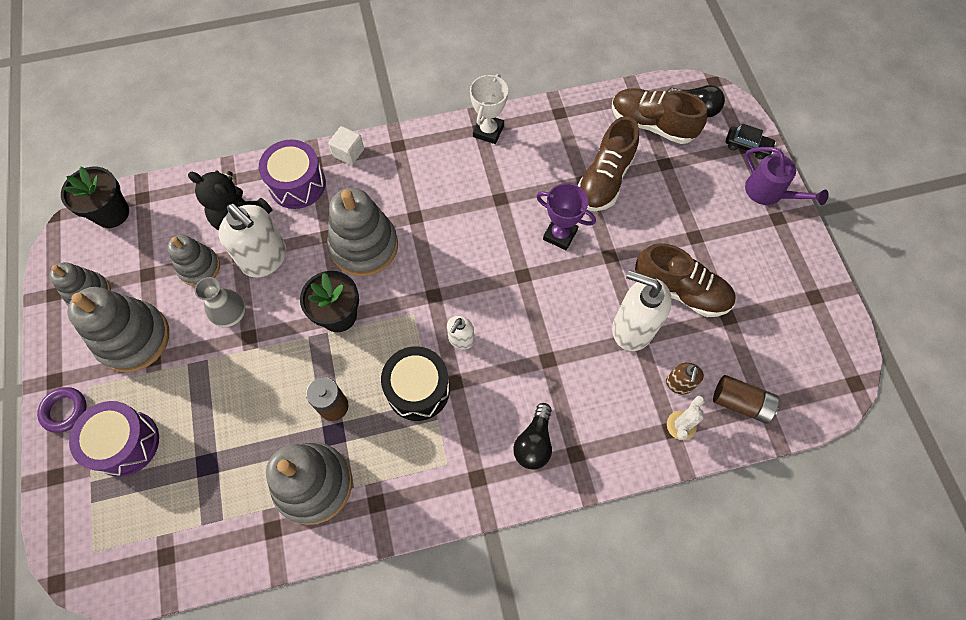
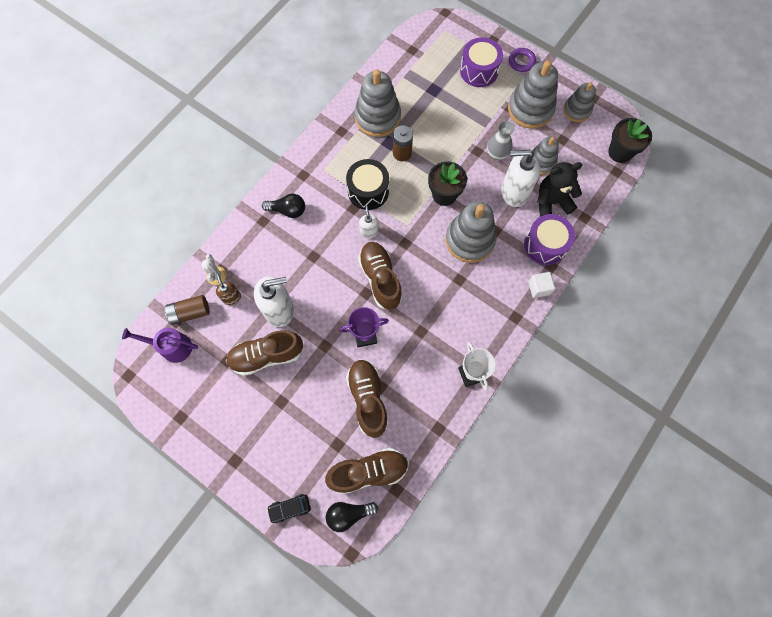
camera: 140 degrees right, 5 degrees up
black light bulb [513,403,552,470] -> black light bulb turned 120 degrees clockwise [262,194,305,218]
purple watering can [745,147,829,205] -> purple watering can moved to [122,328,198,363]
none -> brown shoe [358,242,403,310]

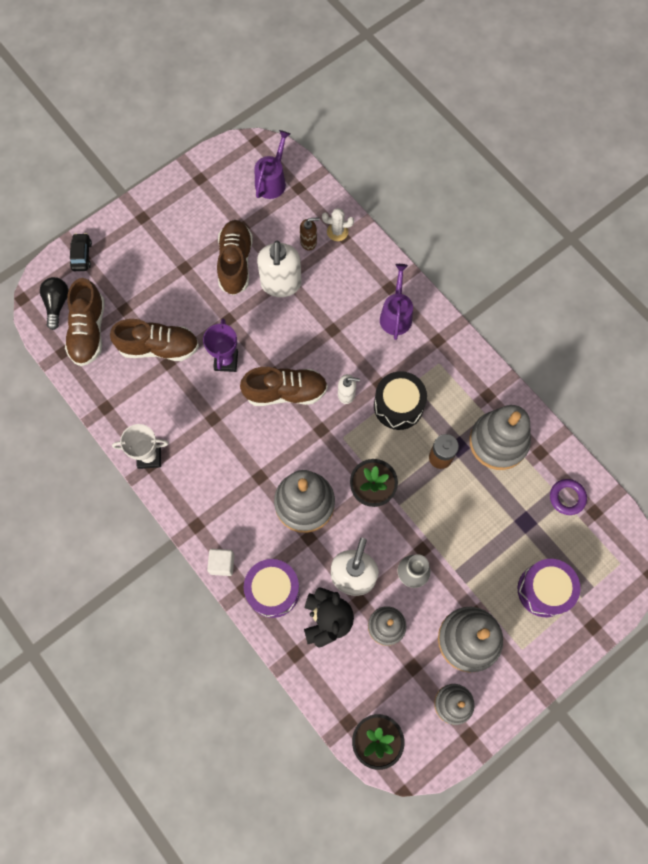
camera: 105 degrees right, 0 degrees up
brown battery [165,295,210,325] -> none
black light bulb [262,194,305,218] -> purple watering can [380,264,413,340]
purple ring [509,48,536,72] -> purple ring moved to [550,479,587,515]

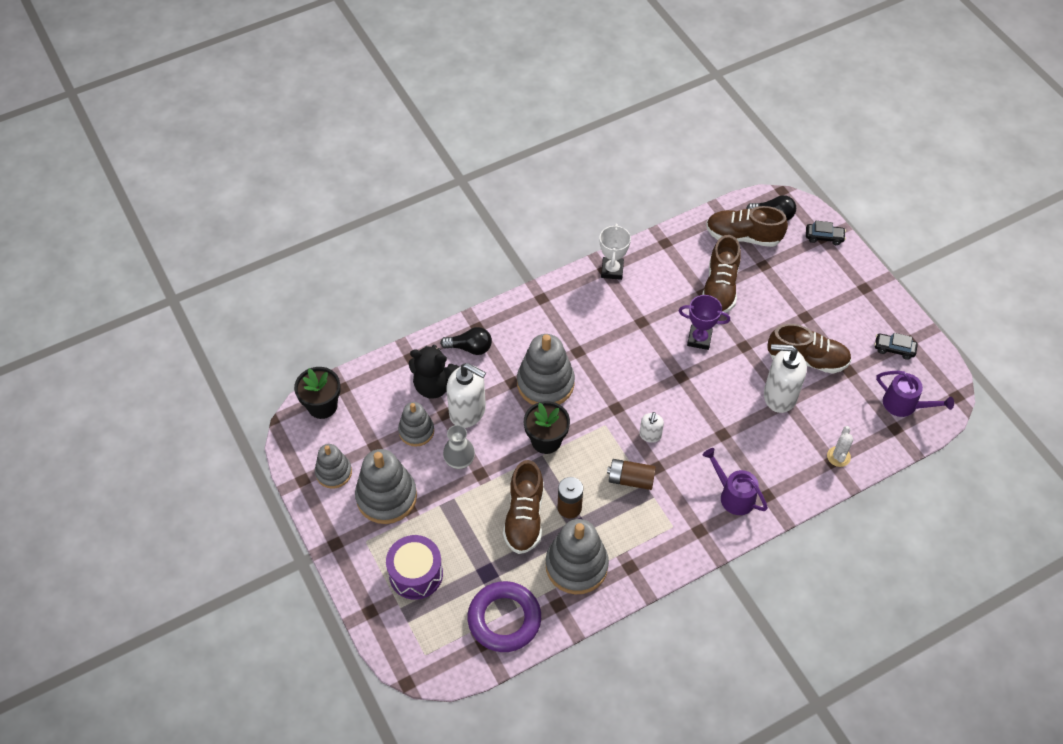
camera: 100 degrees right, 15 degrees down
white cube [207,549,235,576] -> none
brown shoe [240,367,328,406] -> brown shoe moved to [503,460,544,554]
purple drum [244,559,300,618] -> black light bulb [440,327,492,355]
brown soap dispenser [300,217,319,251] -> none
black drum [374,371,427,430] -> brown battery [607,459,656,490]
purple watering can [380,264,413,340] -> purple watering can turned 150 degrees counterclockwise [703,448,768,515]
purple ring [550,479,587,515] -> purple ring [468,581,541,652], size x1.86
none -> black car [874,333,918,360]

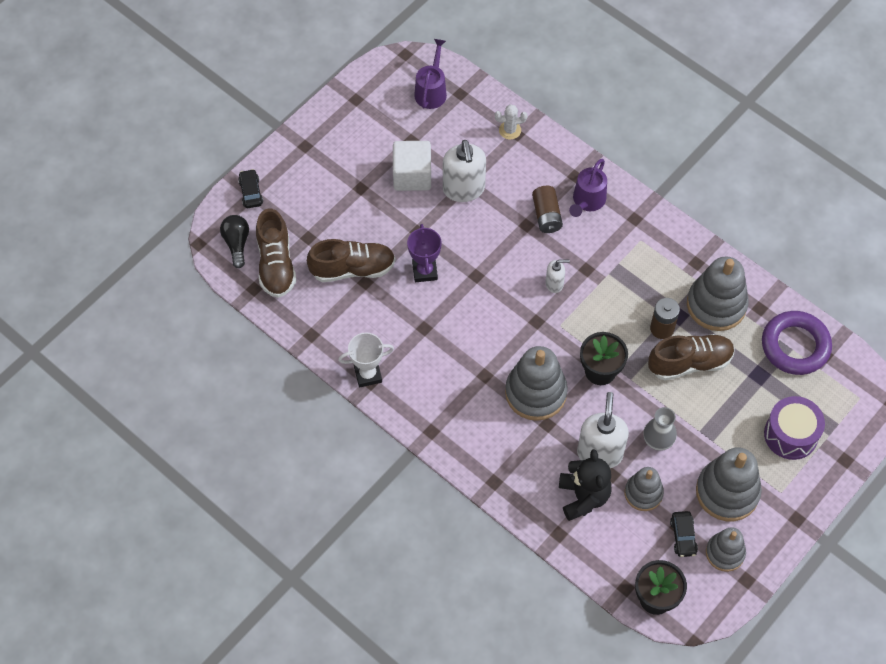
camera: 110 degrees left, 5 degrees up
black light bulb [440,327,492,355] -> none
brown battery [607,459,656,490] -> brown battery moved to [532,186,563,233]
brown shoe [767,324,851,374] -> white cube [393,141,431,191]
black car [874,333,918,360] -> black car moved to [670,511,698,557]

